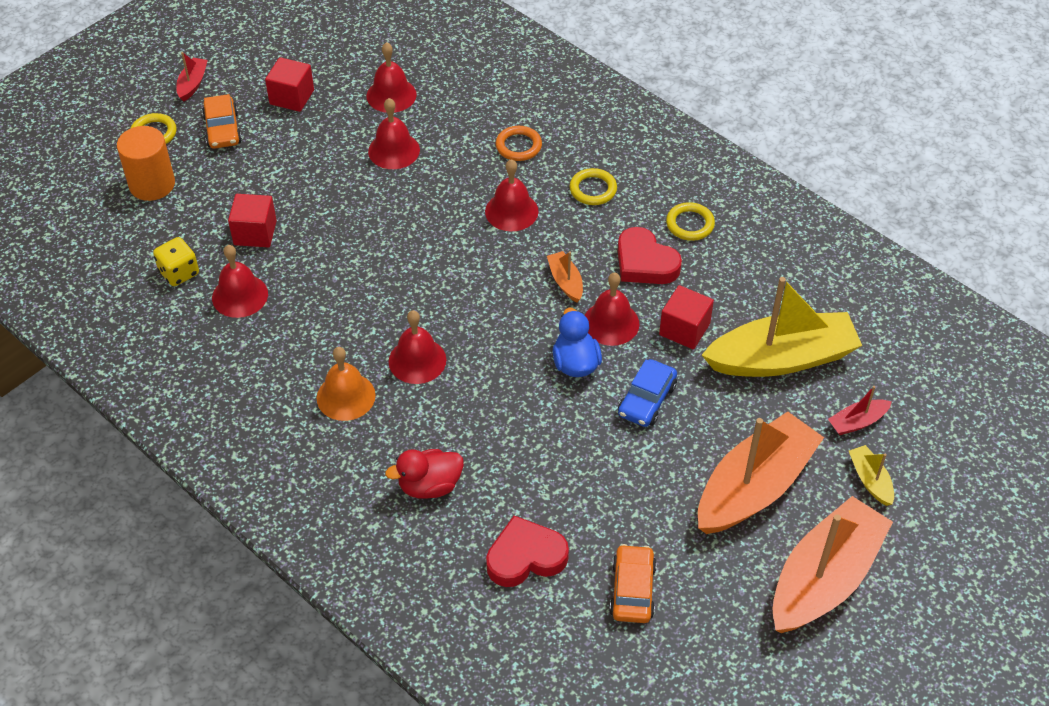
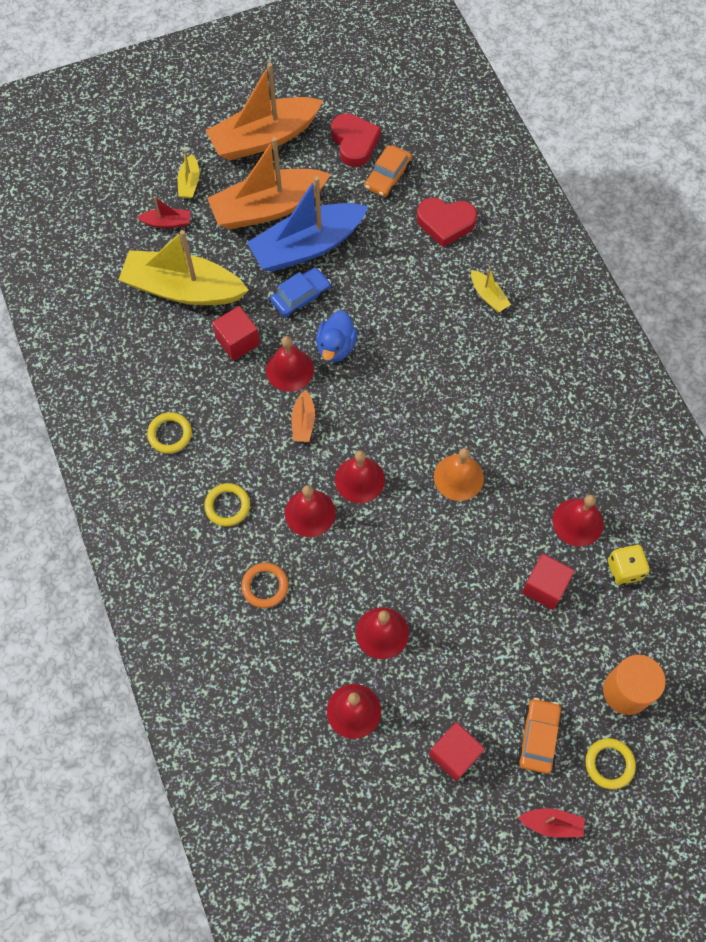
camera: 155 degrees left, 15 degrees up
red boat [176,52,208,102] -> red boat turned 120 degrees counterclockwise [518,808,585,838]
orange bell [317,347,376,421] -> orange bell moved to [434,448,484,501]
red duck [385,449,464,499] -> yellow boat [471,267,511,312]
red bell [389,310,446,384] -> red bell moved to [335,451,385,503]
red heart [618,227,682,284] -> red heart moved to [331,113,381,167]
none -> blue boat [247,176,368,272]

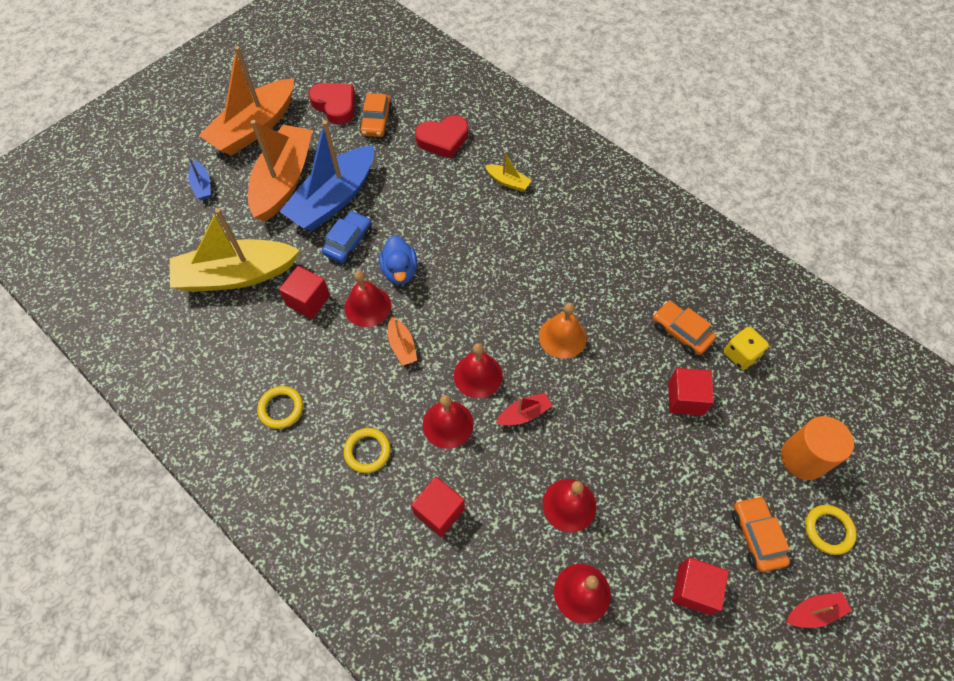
camera: 25 degrees left, 5 degrees down
red boat [137,196,190,229] -> red boat moved to [496,393,552,426]
yellow boat [178,150,199,198] -> blue boat [186,154,211,200]
orange boat [207,137,331,230] -> orange boat turned 150 degrees clockwise [248,120,313,222]
orange ring [241,563,289,608] -> red cube [411,477,465,537]
red bell [553,495,603,547] -> orange car [653,301,716,355]

